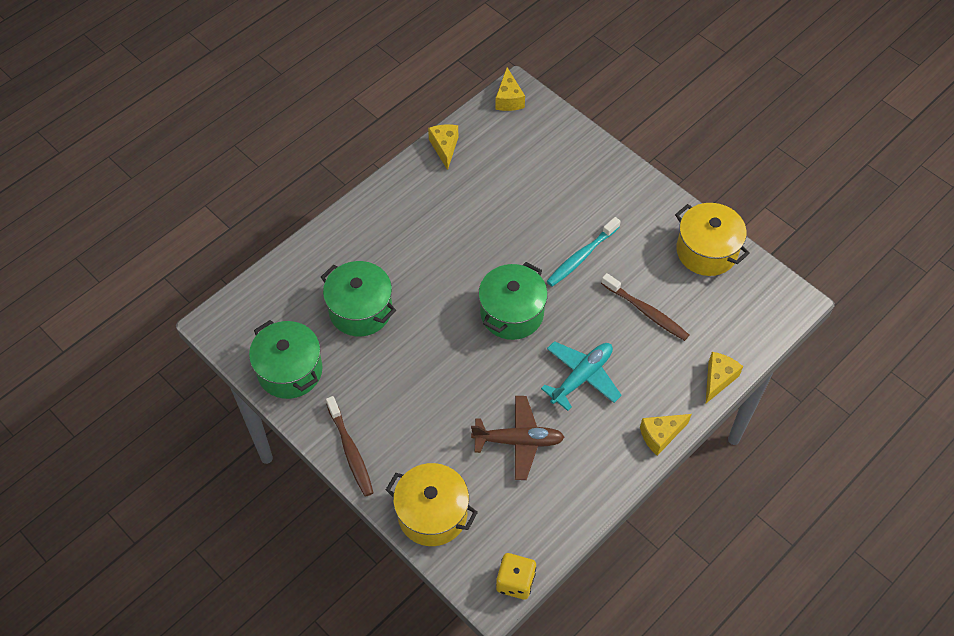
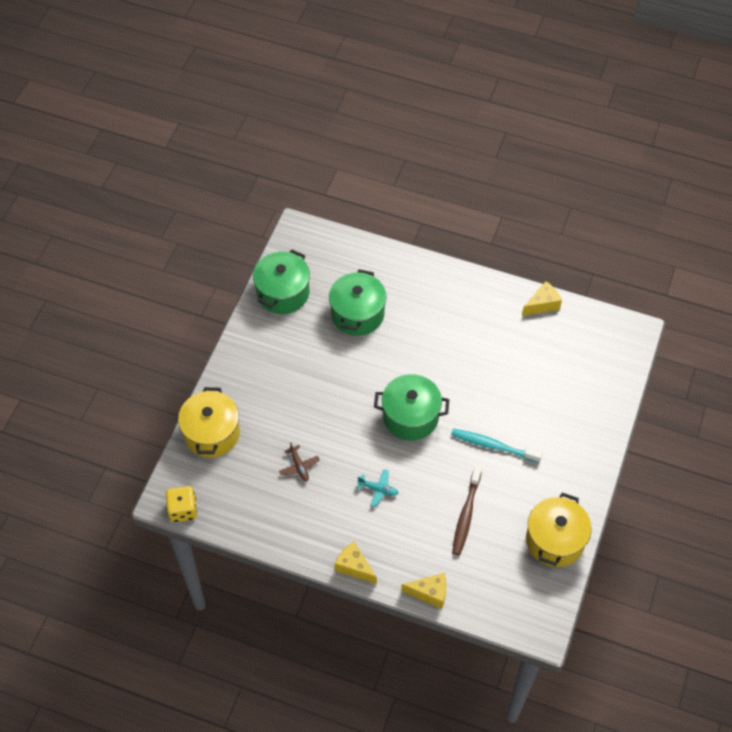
camera: 65 degrees right, 0 degrees up
brown toothbrush [326,396,374,497] -> none
brown plane [471,396,565,480] -> brown plane [279,442,320,482], size x0.54
yellow cheese [495,68,525,111] -> none
turquoise plane [541,341,622,411] -> turquoise plane [357,469,398,507], size x0.54

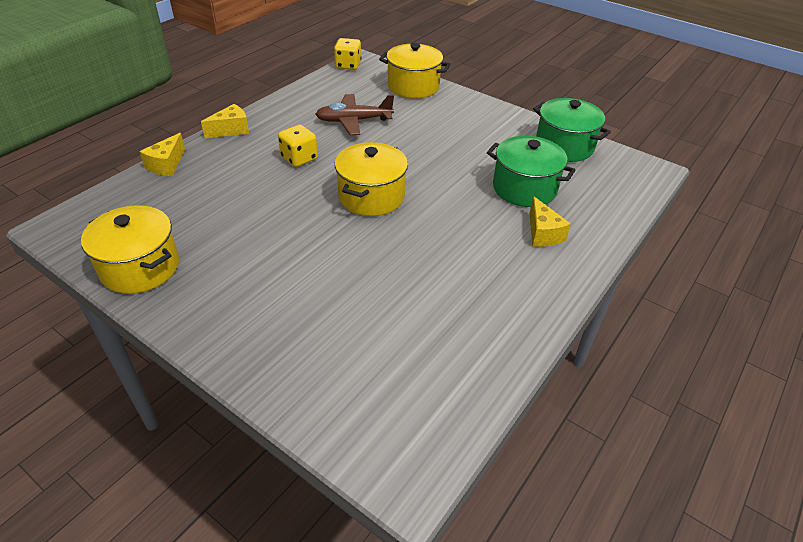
camera: 105 degrees right, 15 degrees down
brown plane [279,442,320,482] -> brown plane [315,94,394,135], size x1.85
turquoise plane [357,469,398,507] -> yellow dice [278,125,318,167]
green pot [374,374,449,440] -> yellow pot [335,142,408,216]
turquoise toothbrush [451,428,543,463] -> none
brown toothbrush [452,466,482,555] -> none
yellow cheese [522,281,562,316] -> yellow cheese moved to [530,196,571,247]

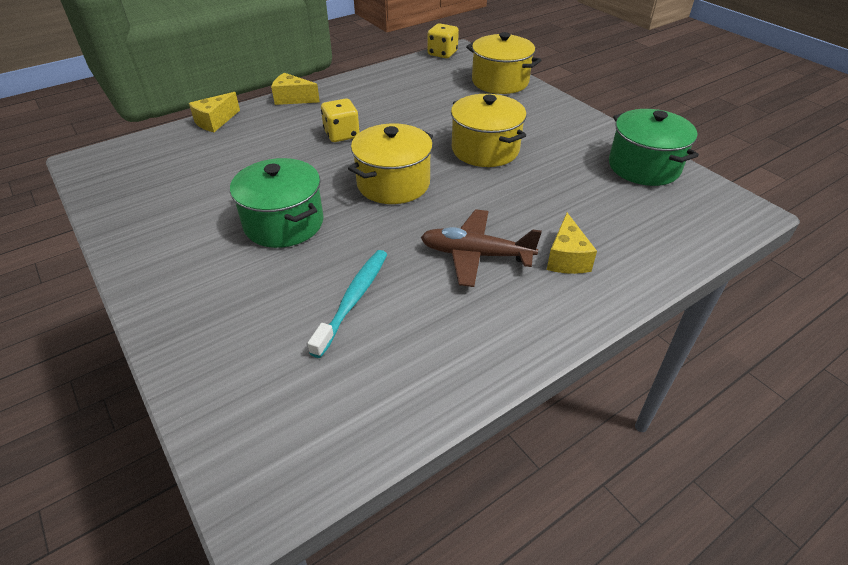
camera: 20 degrees right, 0 degrees up
yellow pot [81,206,179,294] -> yellow pot moved to [451,94,527,167]
yellow cheese [201,104,249,138] -> yellow cheese turned 150 degrees counterclockwise [271,73,320,105]
brown plane [315,94,394,135] -> brown plane moved to [421,209,542,287]
green pot [487,136,576,207] -> green pot moved to [230,158,324,248]
none -> turquoise toothbrush [307,250,387,358]

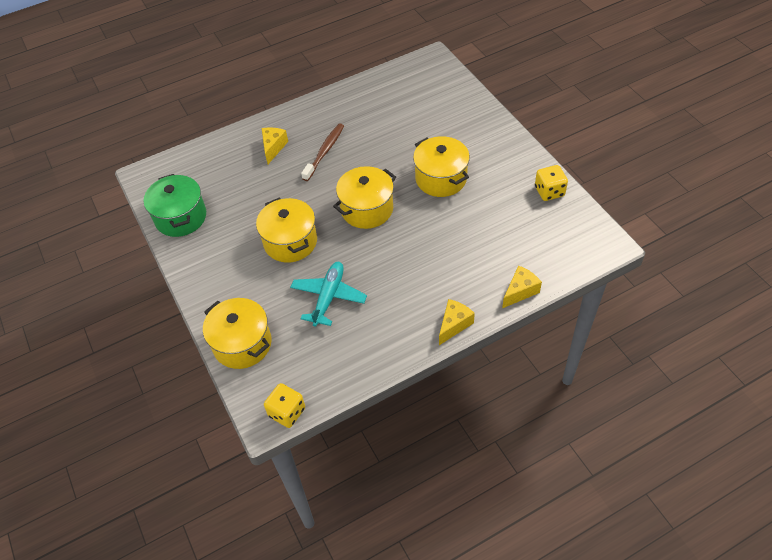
camera: 170 degrees left, 10 degrees up
green pot [230,158,324,248] -> yellow pot [413,136,470,197]
yellow cheese [271,73,320,105] -> yellow cheese turned 75 degrees counterclockwise [439,299,475,345]
turquoise toothbrush [307,250,387,358] -> none
yellow dice [321,98,360,142] -> yellow dice moved to [535,165,568,201]
brown plane [421,209,542,287] -> brown toothbrush [301,124,344,181]
none -> turquoise plane [290,262,367,327]

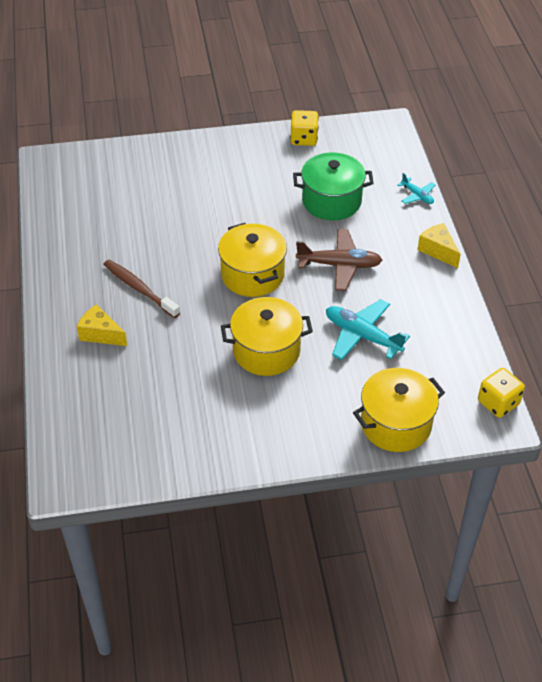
camera: 75 degrees left, 5 degrees down
green pot [144,174,206,237] -> green pot moved to [293,152,374,221]
yellow pot [413,136,470,197] -> none
yellow cheese [502,266,542,308] -> turquoise plane [397,173,435,204]
none -> brown plane [296,229,382,291]

